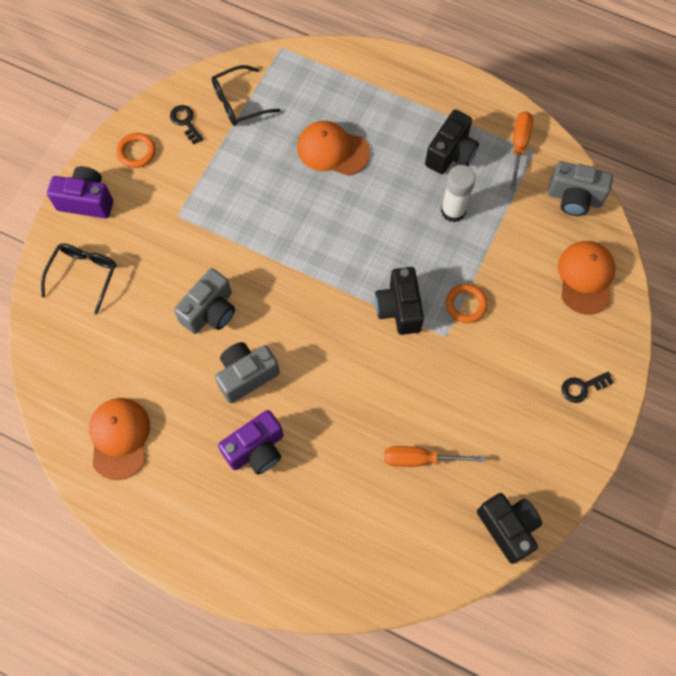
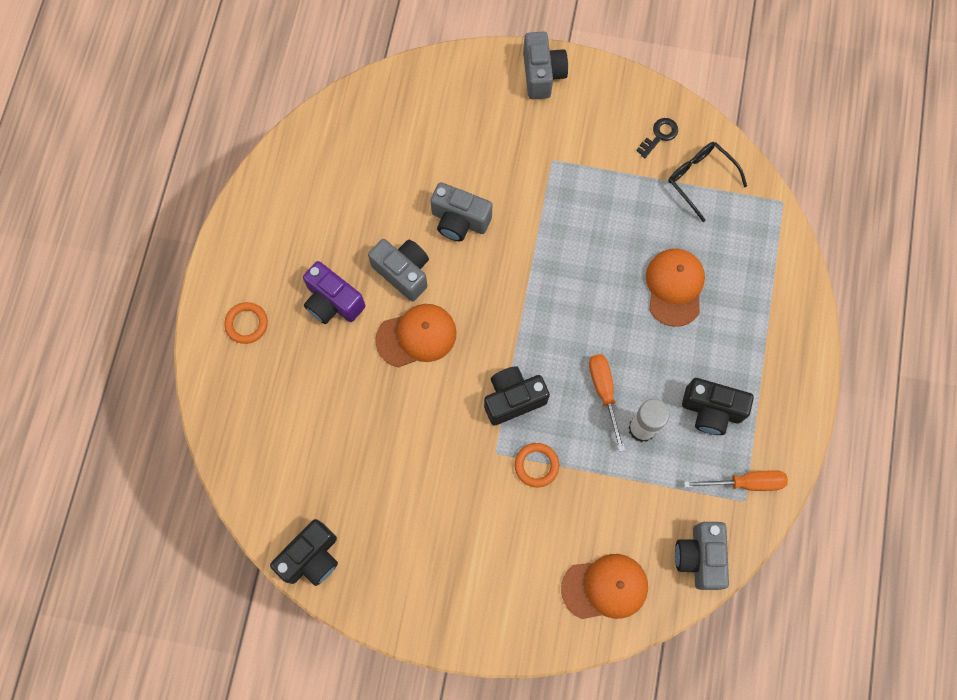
camera: 75 degrees right, 5 degrees up
black glasses [41,243,116,315] -> none
purple camera [47,166,113,218] -> grey camera [523,31,568,99]
orange cap [89,398,150,480] -> orange cap moved to [375,304,457,368]
orange ring [116,133,156,168] -> orange ring moved to [224,302,268,344]
orange screwdriver [384,446,486,467] -> orange screwdriver moved to [589,354,625,452]
black key [562,372,614,403] -> none

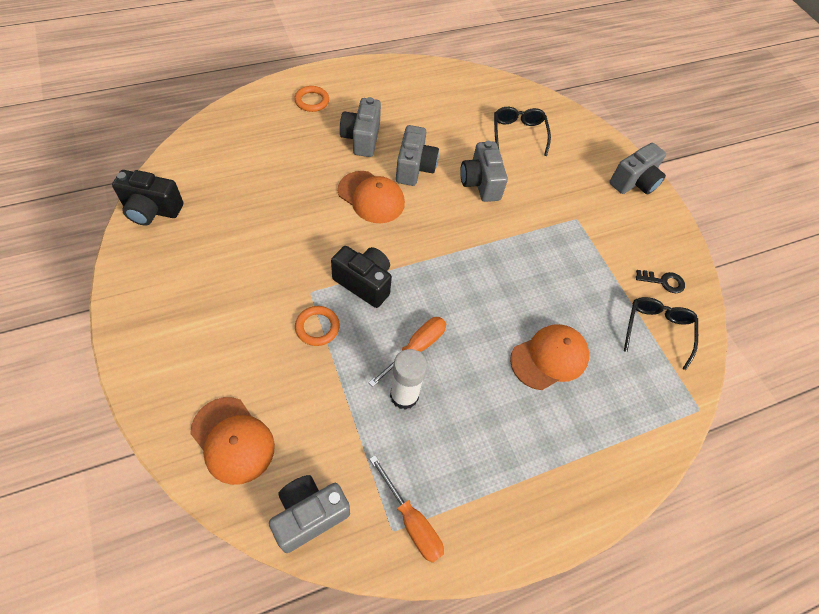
camera: 50 degrees right, 15 degrees down
purple camera [303,261,365,324] -> grey camera [340,97,381,157]
black camera [682,378,754,435] -> none
none -> black glasses [494,107,551,156]

